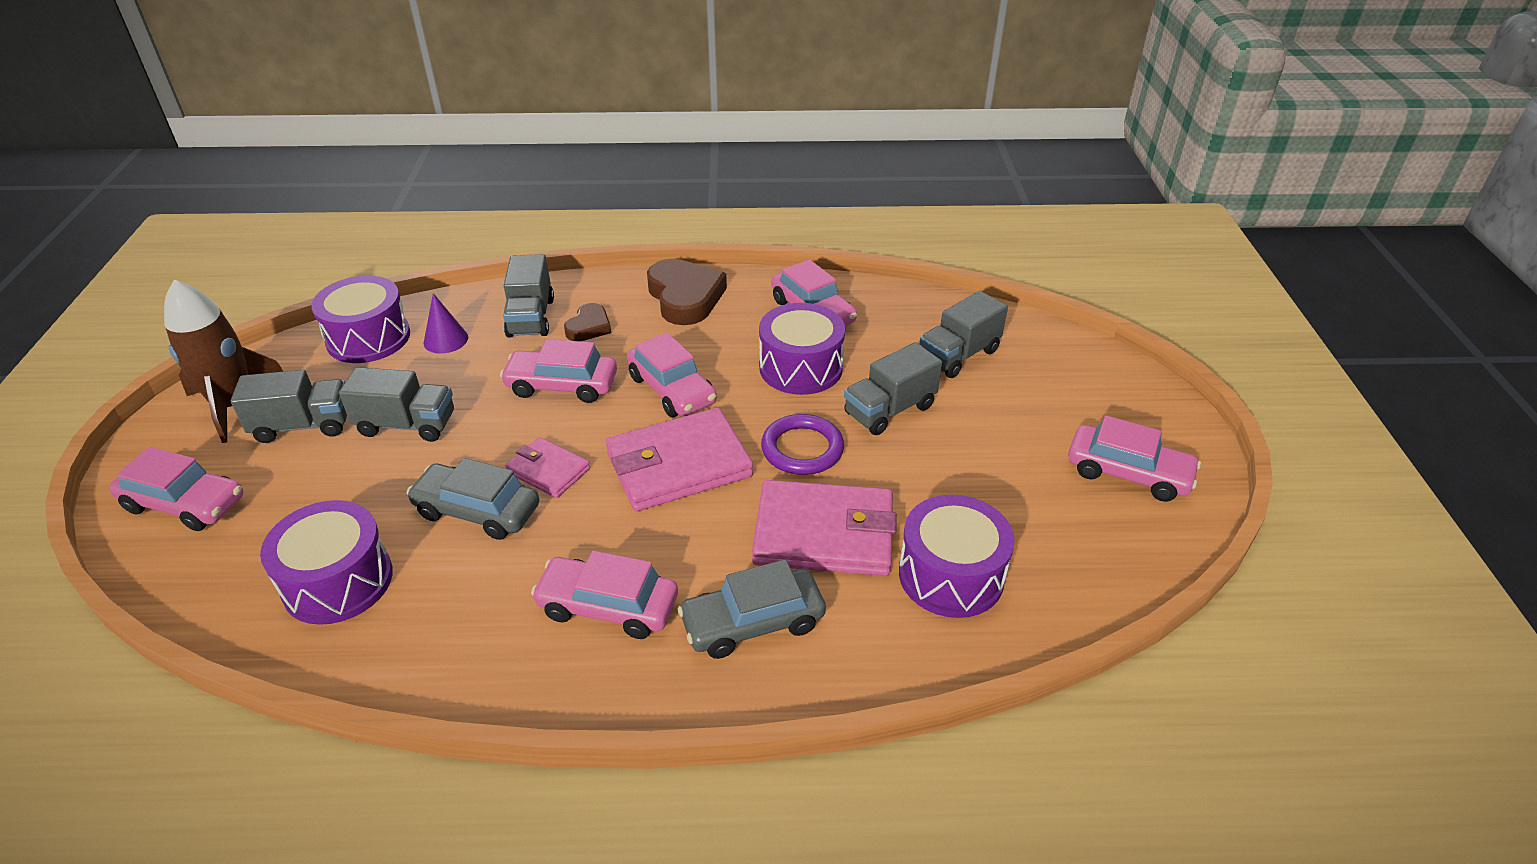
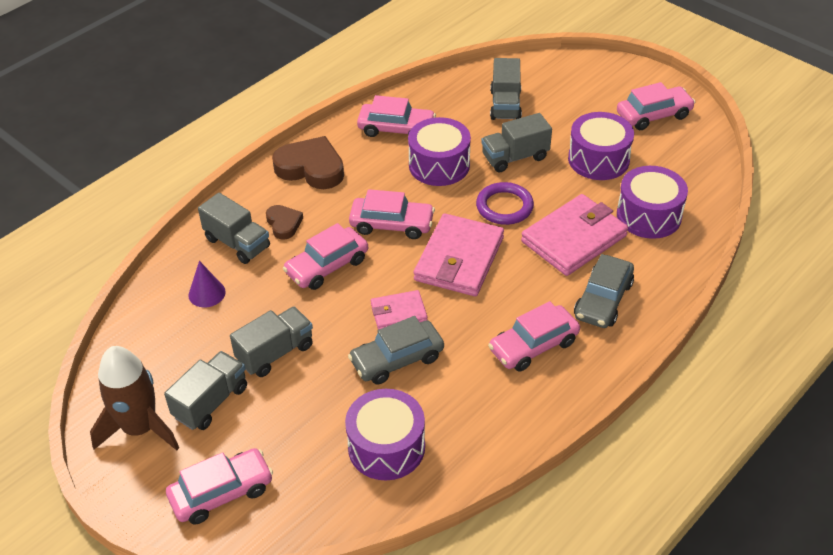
camera: 45 degrees left, 5 degrees up
purple drum [311,276,410,363] -> purple drum moved to [568,112,634,180]
grey truck [844,342,942,435] -> grey truck turned 60 degrees clockwise [481,113,552,173]

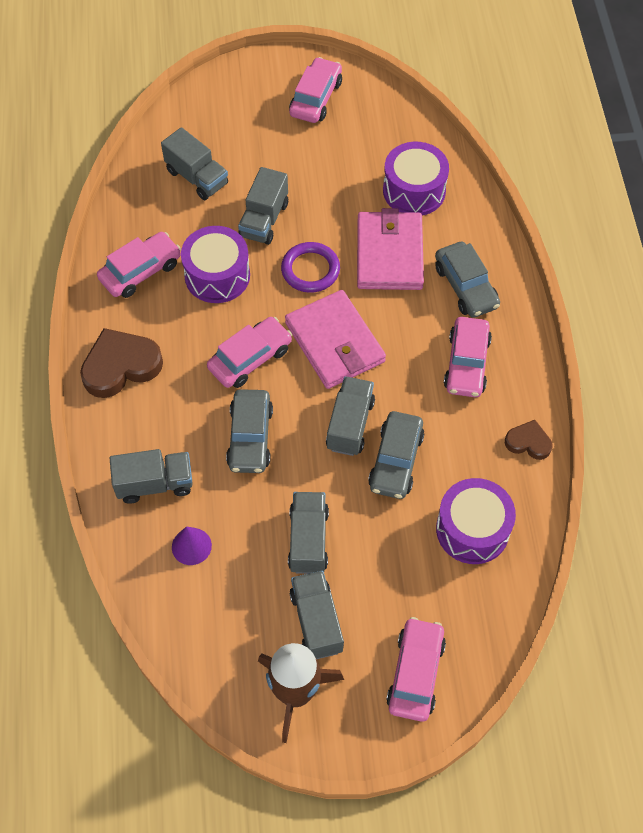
camera: 50 degrees left, 15 degrees up
brown heart [266,205,303,240] -> brown heart moved to [505,420,552,460]
pink car [283,223,368,290] -> grey car [226,389,273,473]
pink wallet [371,290,428,330] -> grey truck [326,376,375,456]
purple drum [568,112,634,180] -> none

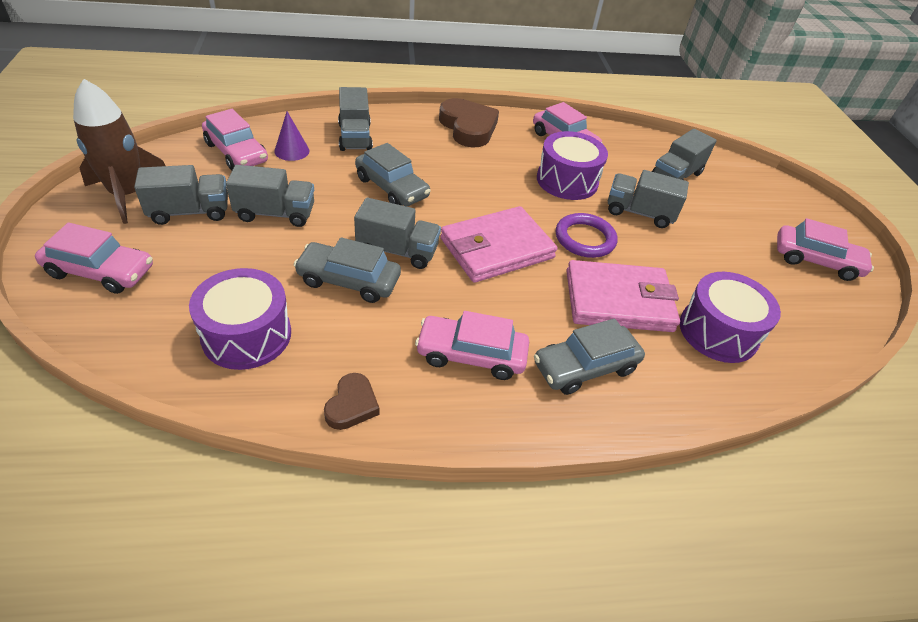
camera: 85 degrees right, 15 degrees down
pink car [207,317,292,388] -> pink car moved to [202,109,268,170]
grey car [226,389,273,473] -> grey car turned 135 degrees counterclockwise [355,143,431,206]

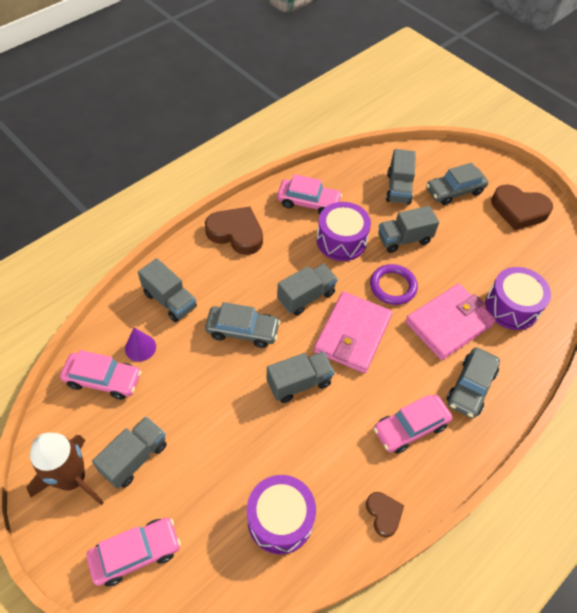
camera: 35 degrees left, 10 degrees up
grey truck [226,165,314,227] -> grey truck moved to [277,264,338,316]
grey car [294,237,401,303] -> grey car moved to [426,163,488,205]
pink car [777,218,874,281] -> brown heart [491,184,553,230]

